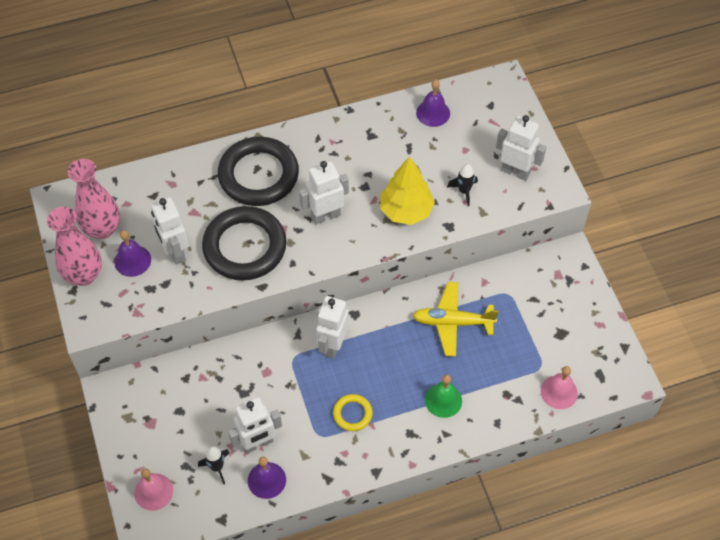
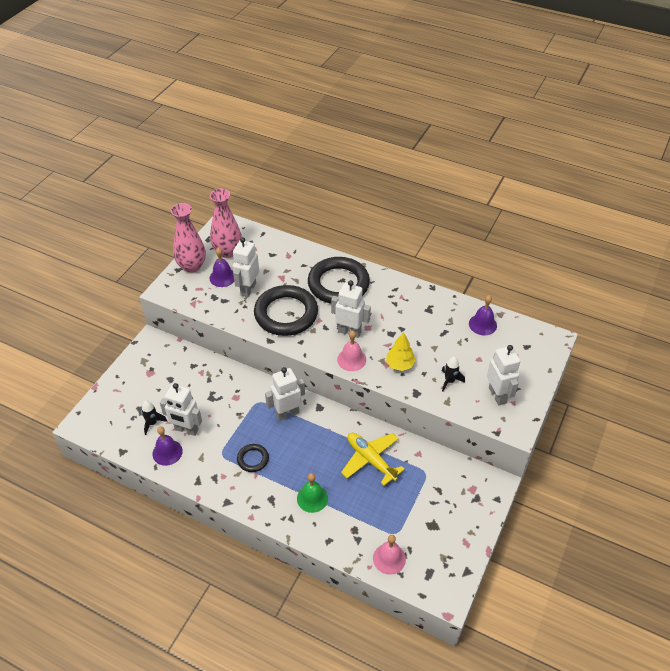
camera: 45 degrees right, 10 degrees down
pink bell [134,468,173,511] -> pink bell moved to [337,331,366,371]
yellow ring [333,394,373,431] -> black ring [237,444,269,472]
yellow tree [380,156,435,225] -> yellow tree [386,332,416,371], size x0.66

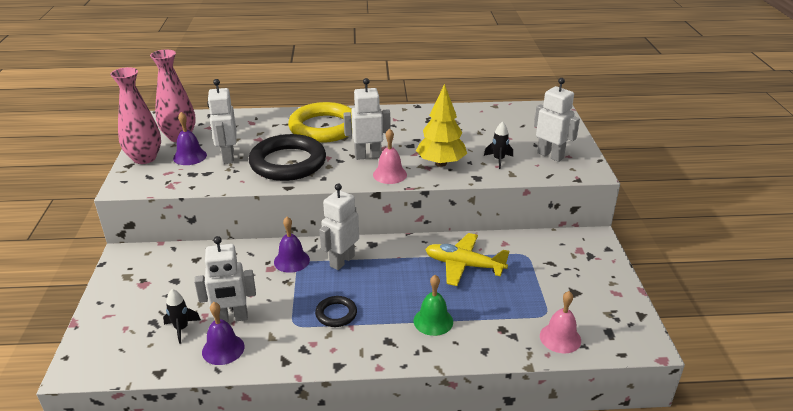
camera: 30 degrees left, 15 degrees down
black ring [308,257,370,304] -> yellow ring [288,102,352,143]
yellow tree [386,332,416,371] -> yellow tree [416,84,467,167], size x1.51
purple bell [469,295,497,335] -> purple bell moved to [274,217,310,273]

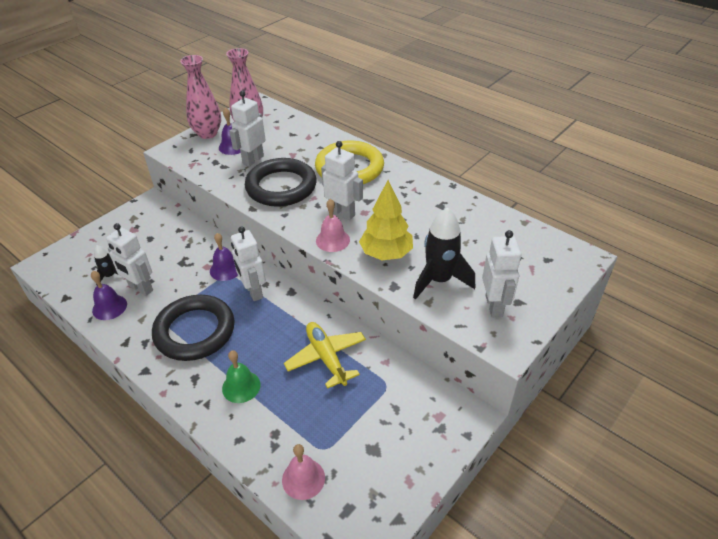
camera: 45 degrees right, 10 degrees up
black ring [315,296,357,327] -> black ring [152,295,235,361], size x2.18
white robot [319,183,359,270] -> white robot turned 105 degrees counterclockwise [231,226,266,301]
black rocket [484,121,513,169] -> black rocket [413,207,475,300], size x1.92

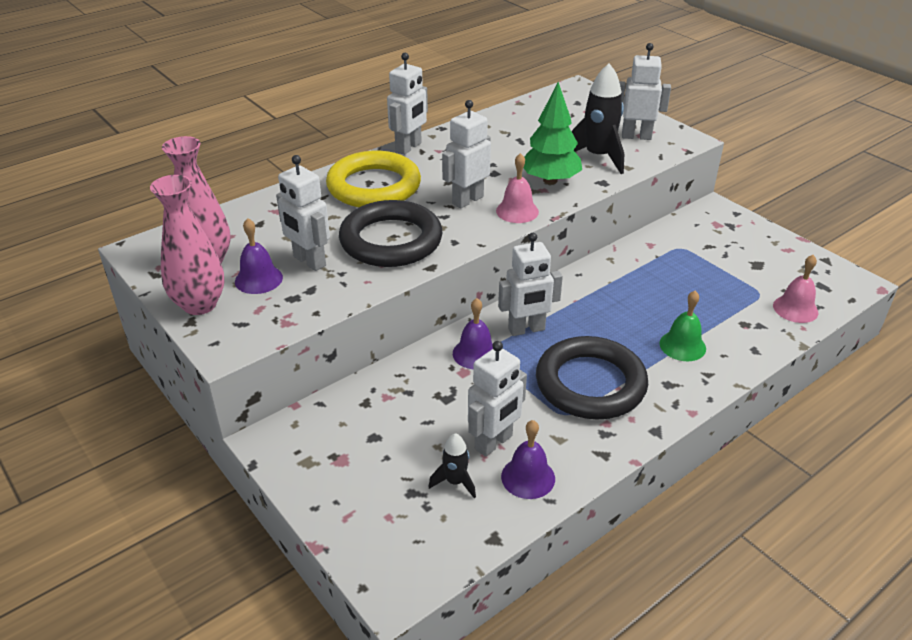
camera: 80 degrees left, 5 degrees down
yellow plane [284,322,366,389] -> none
yellow tree [359,180,413,260] -> green tree [524,82,582,185]
none -> white robot [387,53,428,155]

